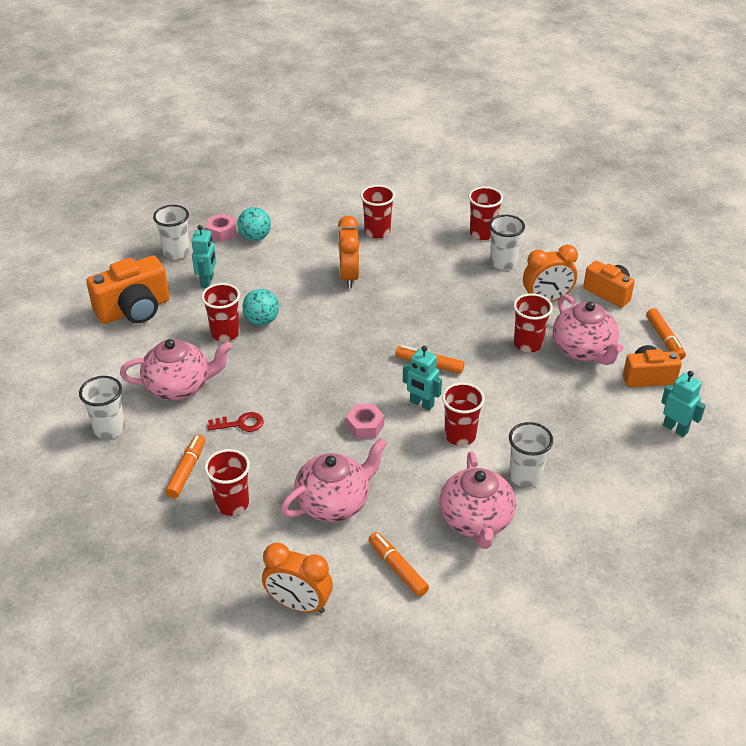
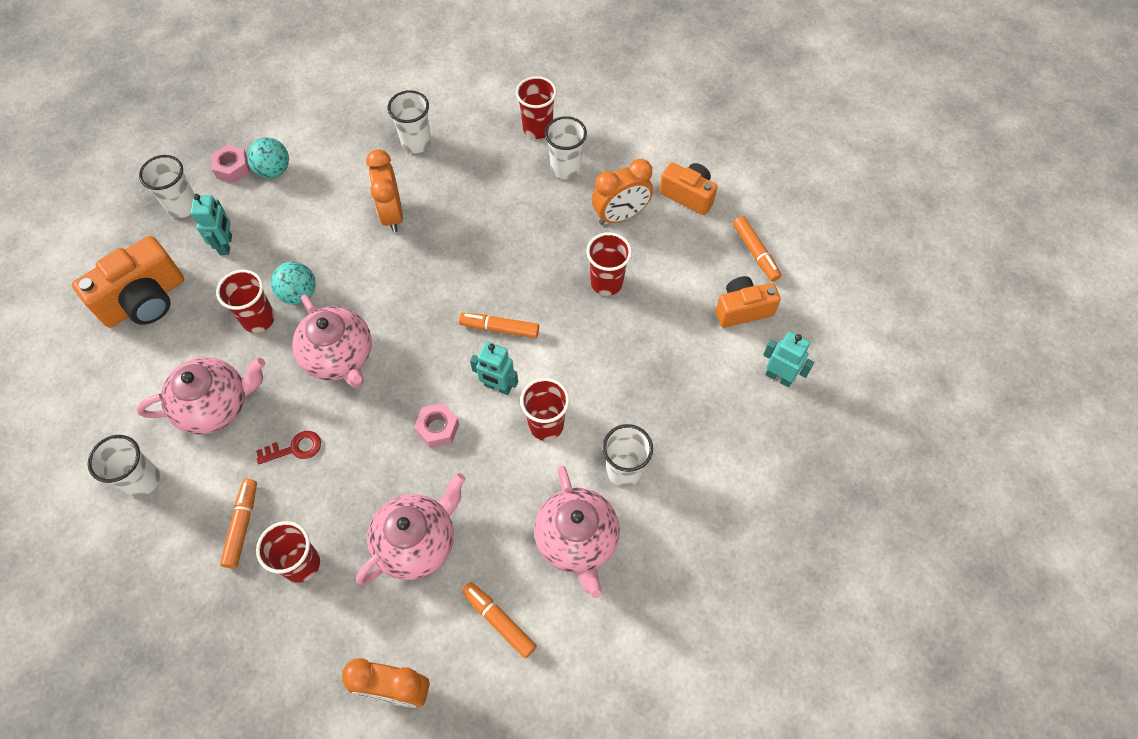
camera: 10 degrees left, 20 degrees up
red cup [360,185,395,239] -> white cup [388,90,431,153]
pink teapot [553,294,624,365] -> pink teapot moved to [292,294,372,388]

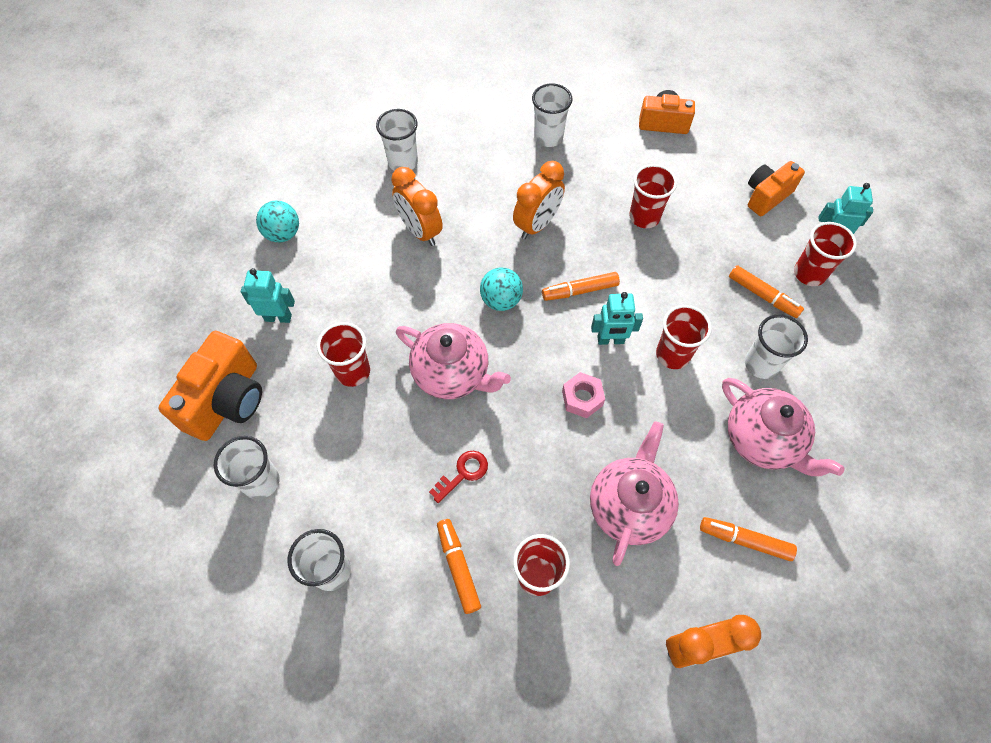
camera: 25 degrees left, 0 degrees up
pink teapot [137,357,265,434] -> none
white cup [139,155,194,218] -> white cup moved to [214,436,280,499]
turquoise robot [190,194,232,255] -> turquoise robot turned 60 degrees counterclockwise [241,268,295,323]
pink nut [211,145,250,183] -> none
turquoise ball [271,262,316,305] -> turquoise ball moved to [480,267,523,311]
red cup [516,76,557,139] -> red cup moved to [794,222,857,286]
orange clock [592,159,653,225] -> orange clock moved to [513,161,565,239]
orange marker [733,216,782,282] -> orange marker moved to [729,265,804,318]

